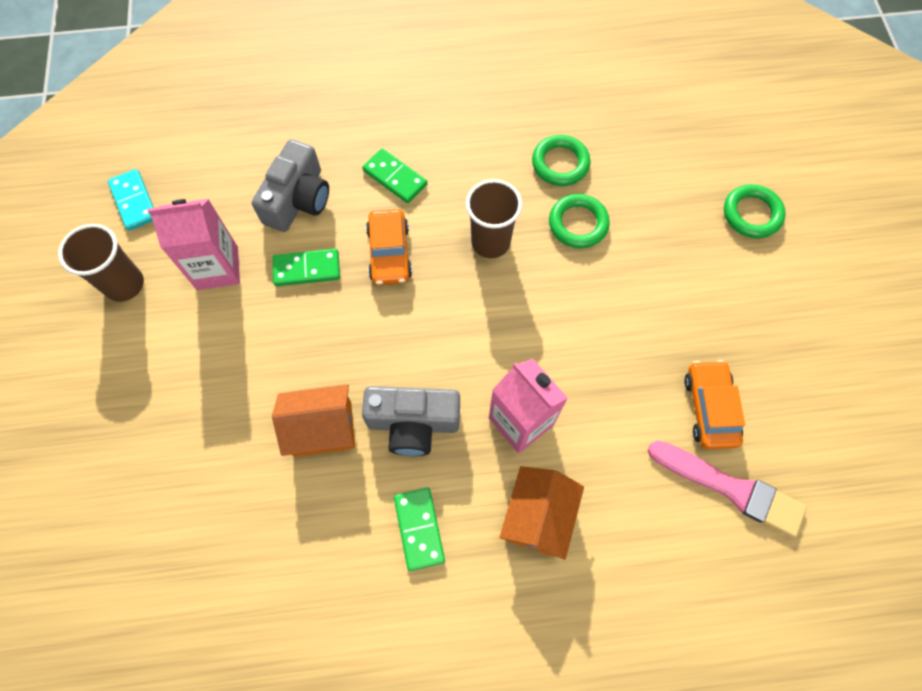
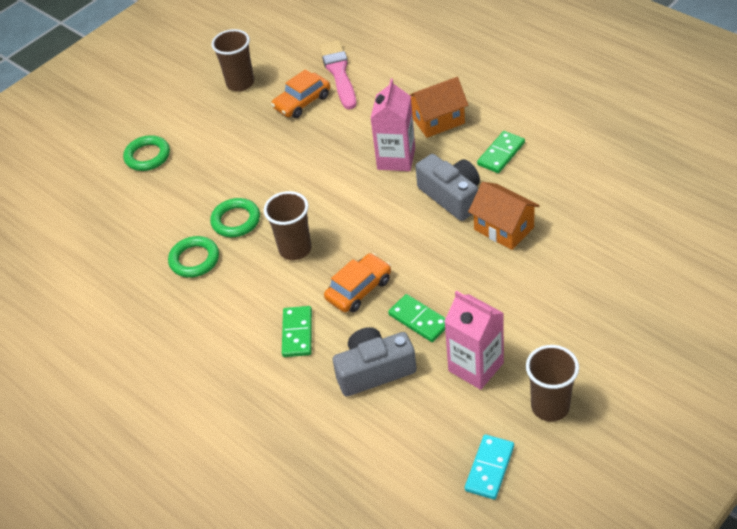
camera: 125 degrees left, 20 degrees down
none -> brown cup [211,29,254,91]

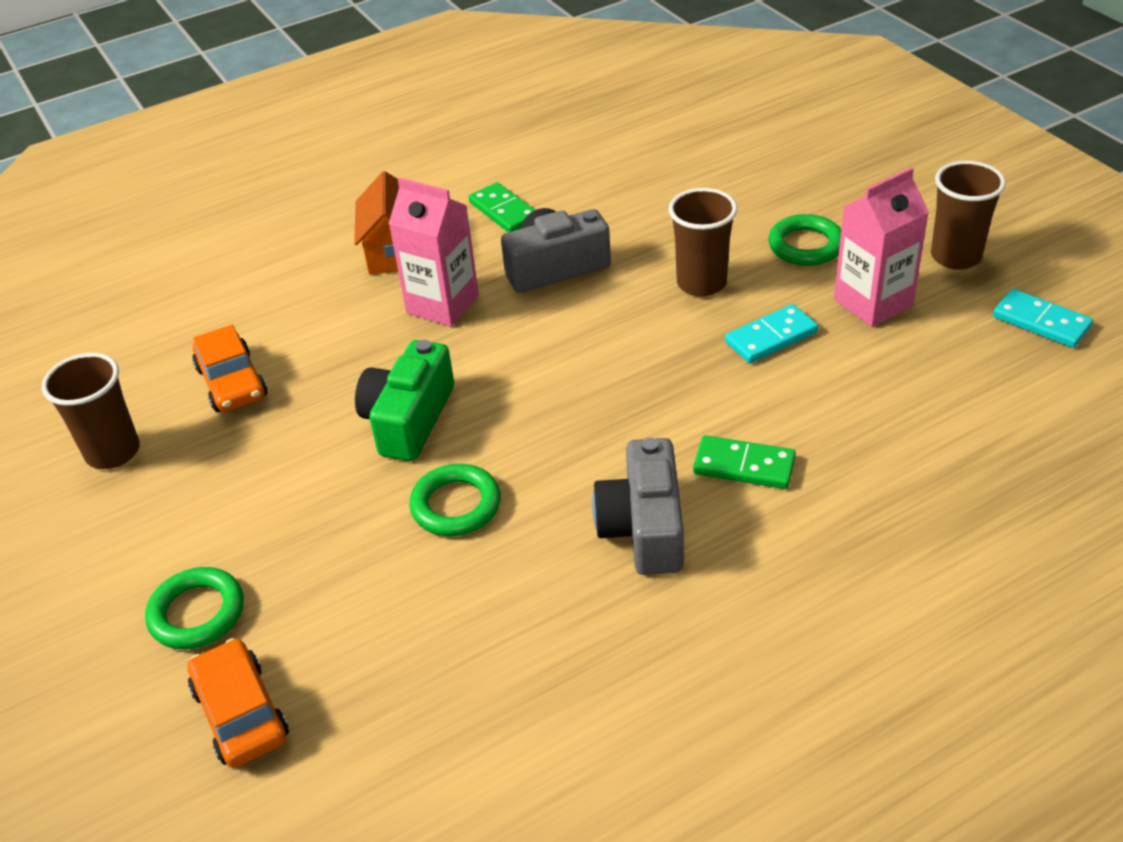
camera: 75 degrees left, 5 degrees down
green ring [168,236,219,278] -> green ring moved to [768,214,841,266]
brown cup [264,191,312,260] -> brown cup moved to [669,188,737,297]
pink brush [319,40,356,109] -> none
orange car [324,253,391,313] -> orange car moved to [187,638,289,768]
grey camera [333,327,417,396] -> grey camera moved to [592,438,684,575]
green domino [388,294,446,342] -> turquoise domino [725,304,818,363]
orange house [468,182,540,250] -> none
none -> green camera [355,340,454,461]

